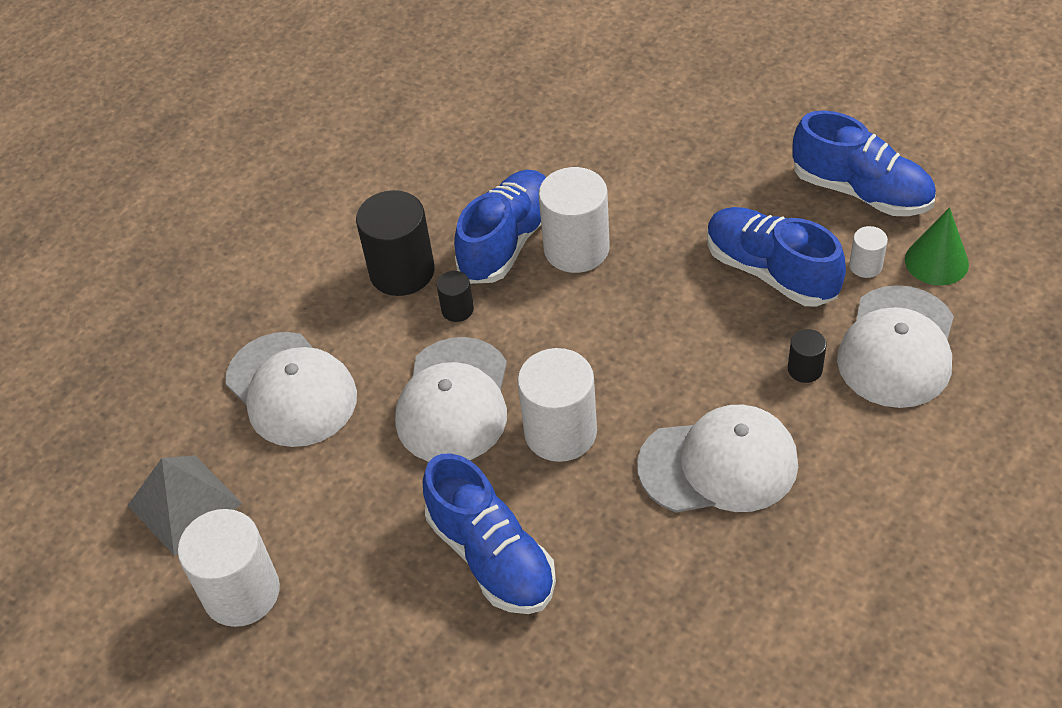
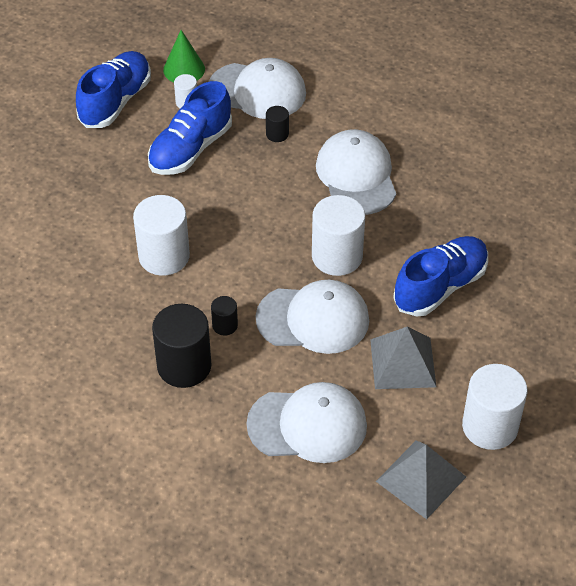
camera: 100 degrees left, 0 degrees up
white cap [226,332,357,447] -> white cap turned 45 degrees clockwise [246,382,367,463]
blue shoe [454,170,546,284] -> none
none -> grey pyramid [370,327,437,389]

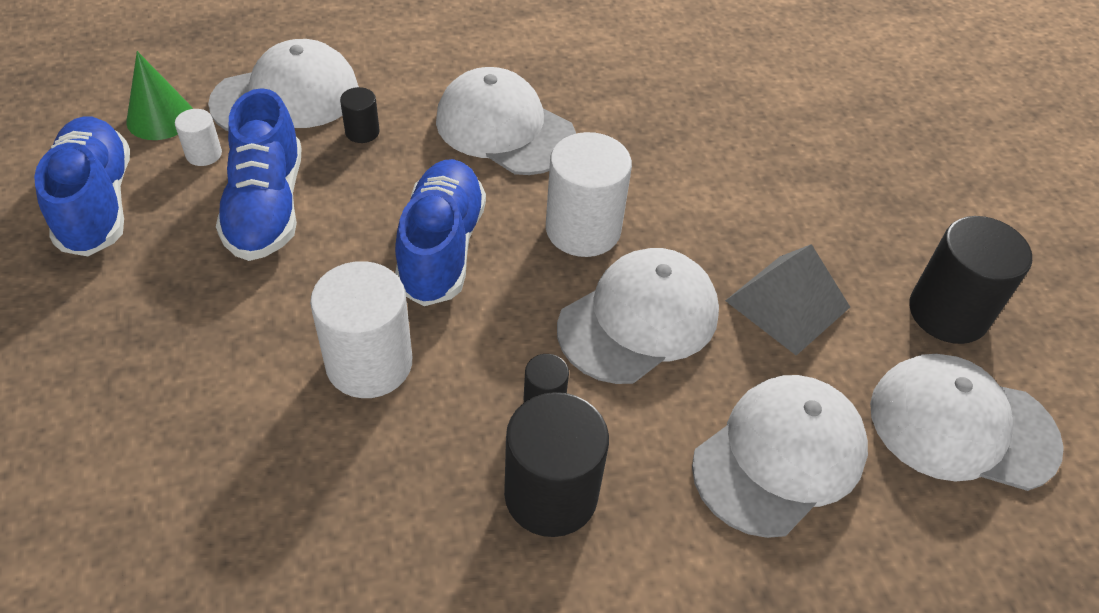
camera: 45 degrees left, 0 degrees up
grey pyramid [376,440,466,520] -> white cap [870,354,1064,491]
blue shoe [393,236,488,317] -> blue shoe moved to [395,159,486,306]
white cylinder [462,364,527,450] -> black cylinder [909,216,1032,344]

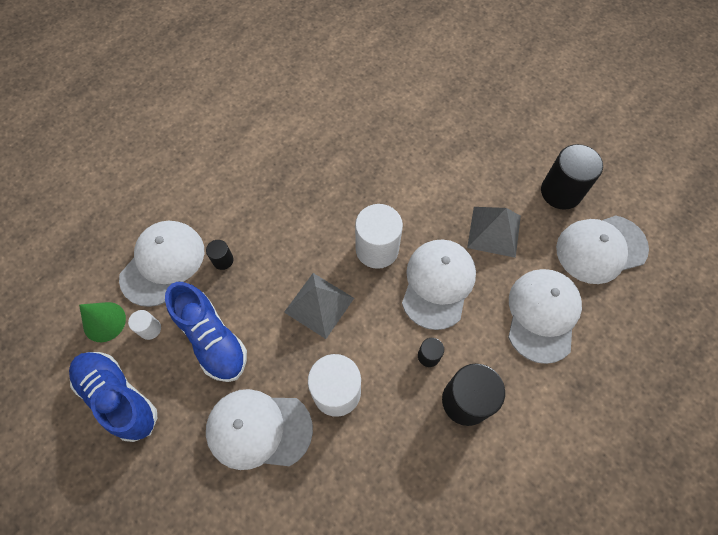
camera: 30 degrees left, 15 degrees up
blue shoe [395,159,486,306] -> grey pyramid [284,273,354,339]
white cap [436,67,576,175] -> white cap moved to [206,389,313,470]

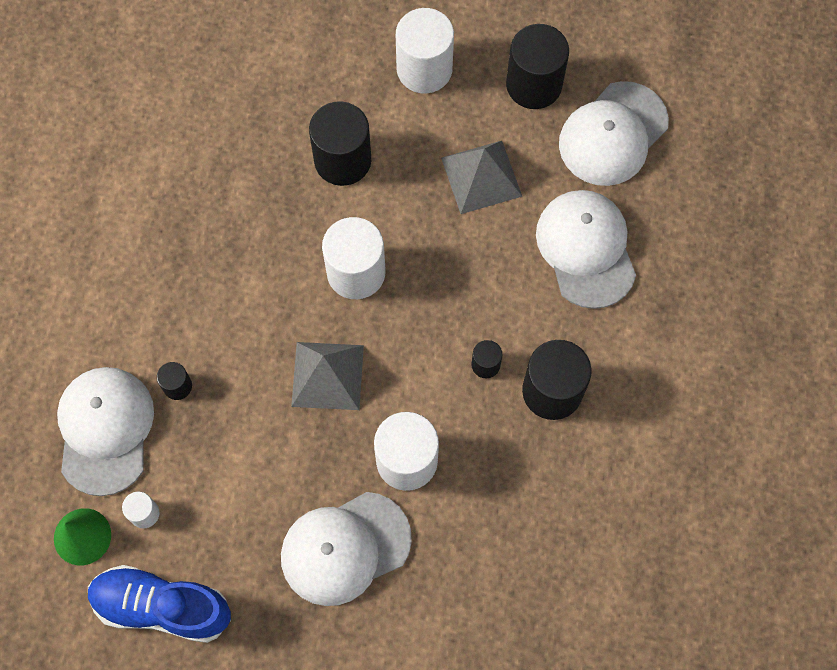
camera: 30 degrees left, 5 degrees up
blue shoe [165,282,247,382] -> none
white cap [402,239,476,330] -> none
none -> black cylinder [309,101,371,186]
none -> white cylinder [396,8,454,94]

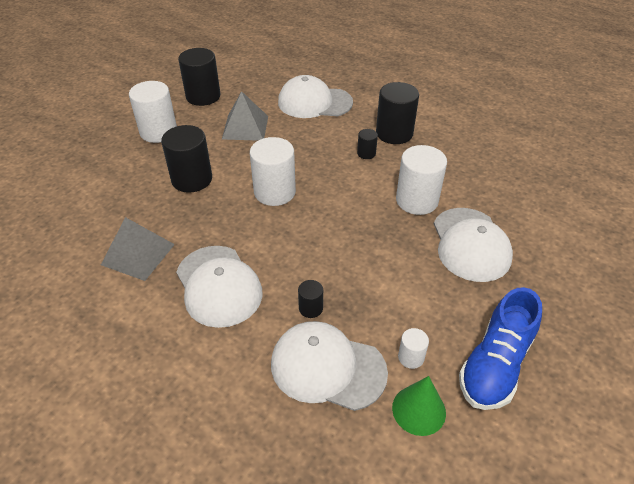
camera: 70 degrees left, 25 degrees down
grey pyramid [291,342,364,410] -> grey pyramid moved to [101,217,175,281]
white cap [559,81,669,186] -> white cap moved to [176,246,263,328]

